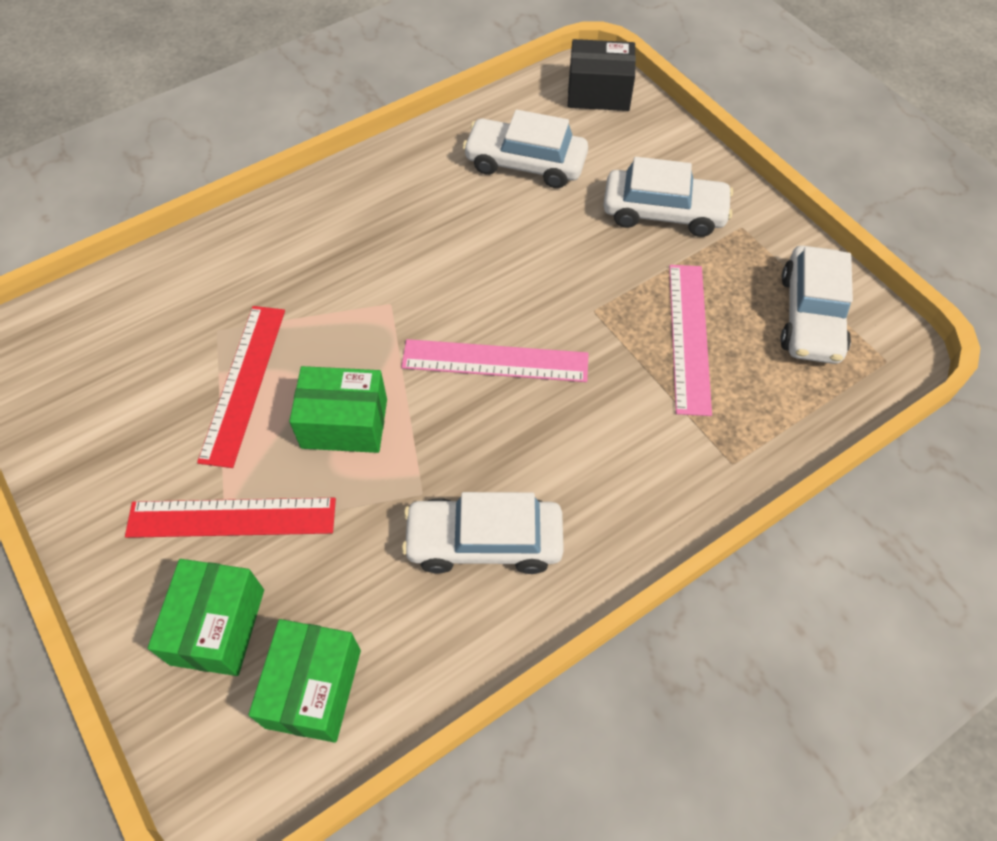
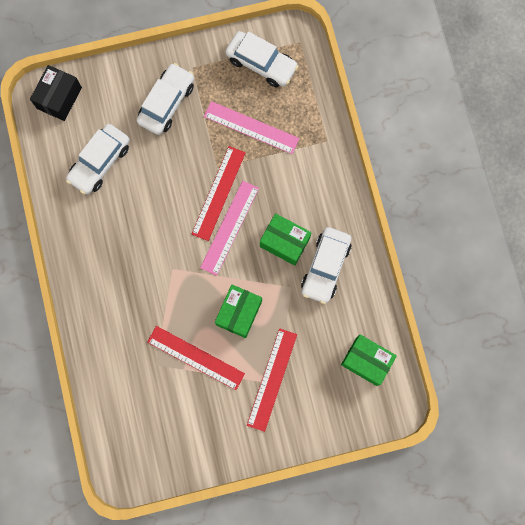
camera: 70 degrees left, 20 degrees up
green box [148,559,264,676] -> green box moved to [260,213,311,266]
none -> red ruler [192,146,246,241]

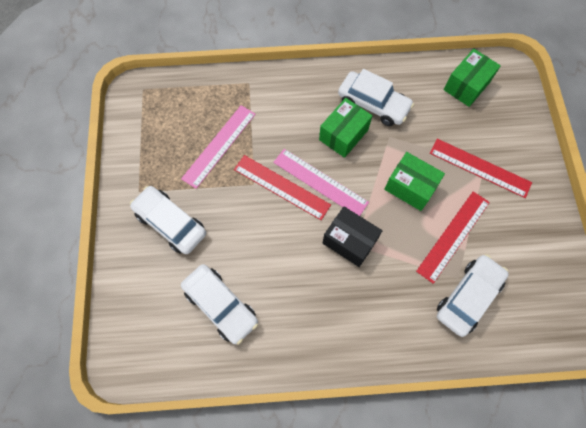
camera: 80 degrees left, 10 degrees down
black box [30,65,82,121] -> black box moved to [323,207,382,267]
white car [225,31,299,87] -> white car moved to [437,254,509,337]

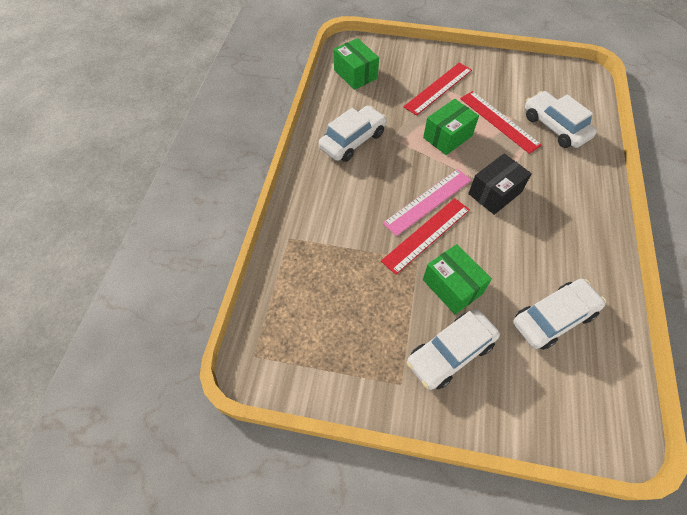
camera: 75 degrees left, 10 degrees down
pink ruler [181,105,256,189] -> none
green box [319,98,372,158] -> green box moved to [423,244,492,315]

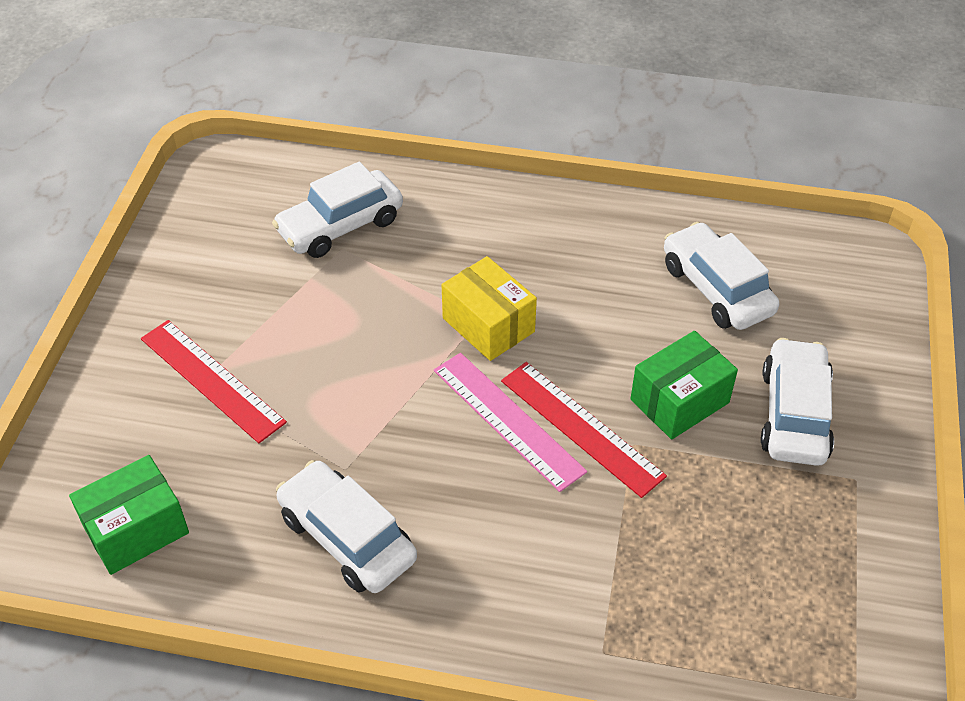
camera: 90 degrees left, 10 degrees down
white car [407,309,500,390] -> white car turned 135 degrees counterclockwise [761,338,834,466]
green box [423,99,479,155] -> none
red ruler [460,91,542,154] -> none
black box [468,153,532,215] -> yellow box [442,256,537,361]

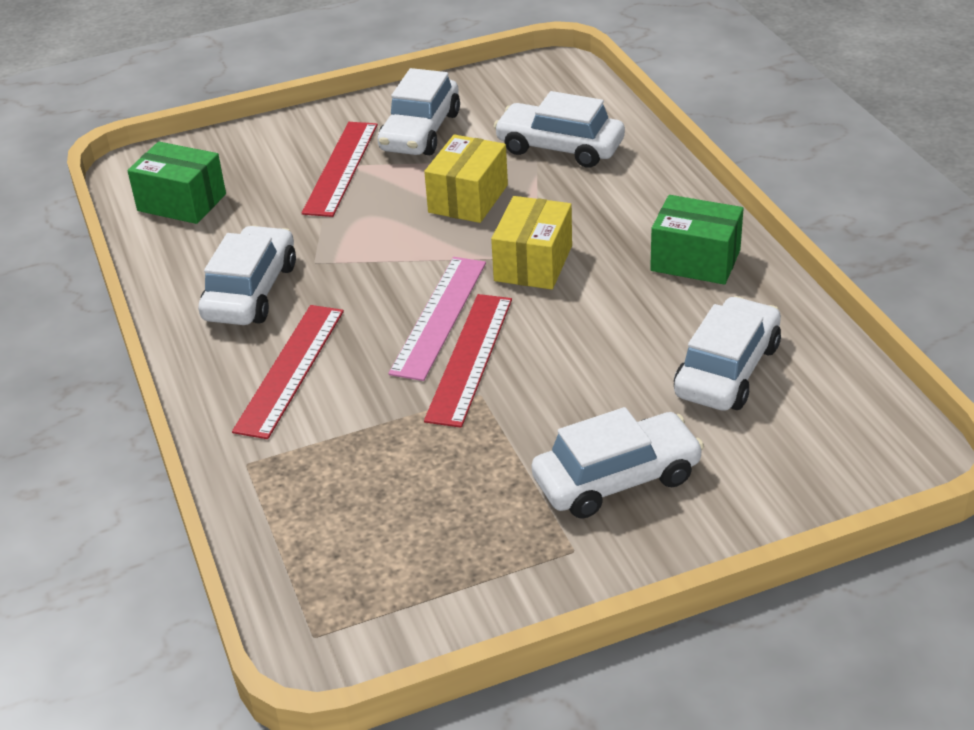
camera: 60 degrees right, 10 degrees down
green box [630,331,738,439] -> green box moved to [650,195,743,285]
none -> red ruler [232,305,344,439]
none -> white car [378,68,460,155]
none -> yellow box [424,135,508,223]

